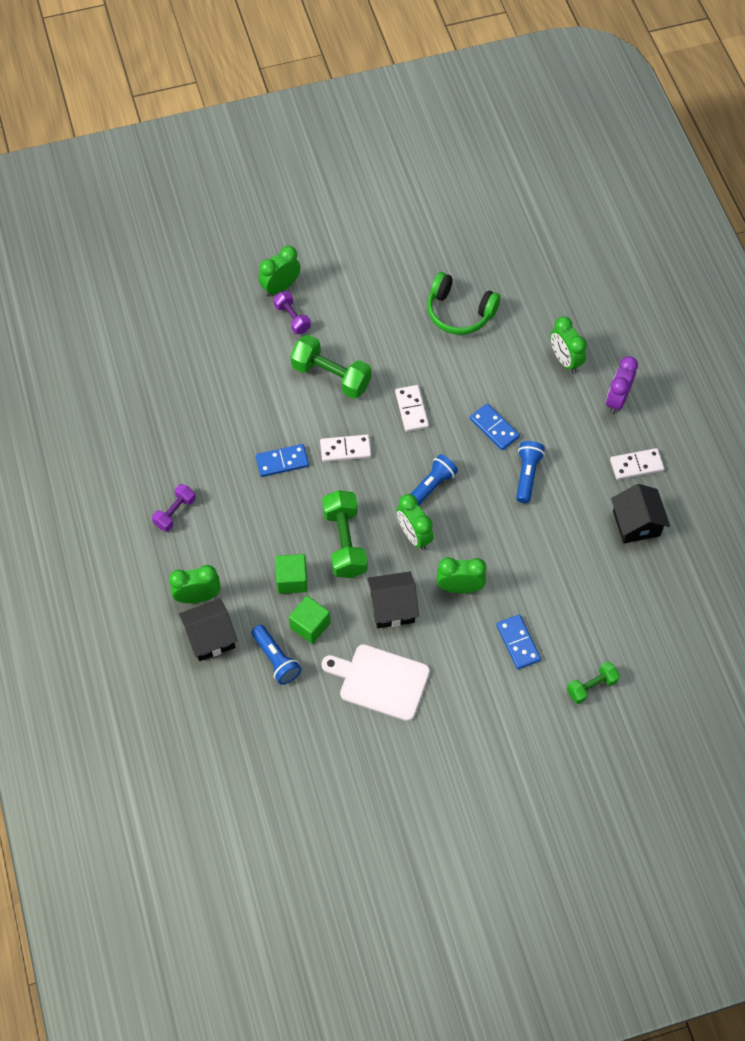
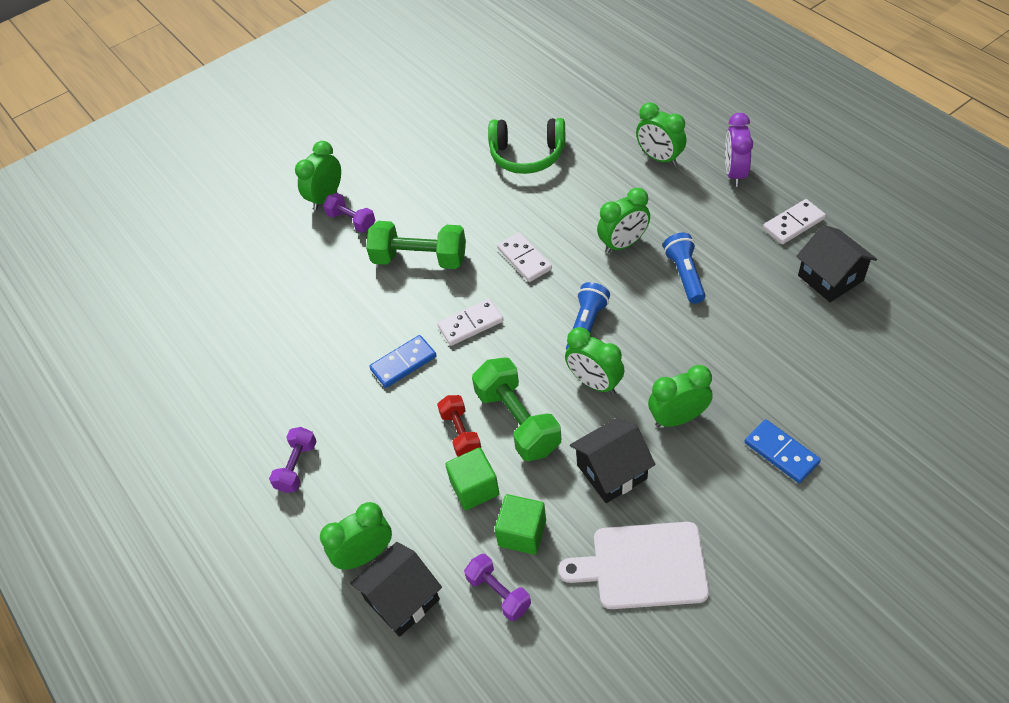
camera: 15 degrees left, 10 degrees down
blue flashlight [251,625,302,685] -> purple dumbbell [464,554,531,621]
blue domino [470,403,520,450] -> green clock [597,188,650,254]
green dumbbell [567,661,620,704] -> none
none -> red dumbbell [437,395,481,457]

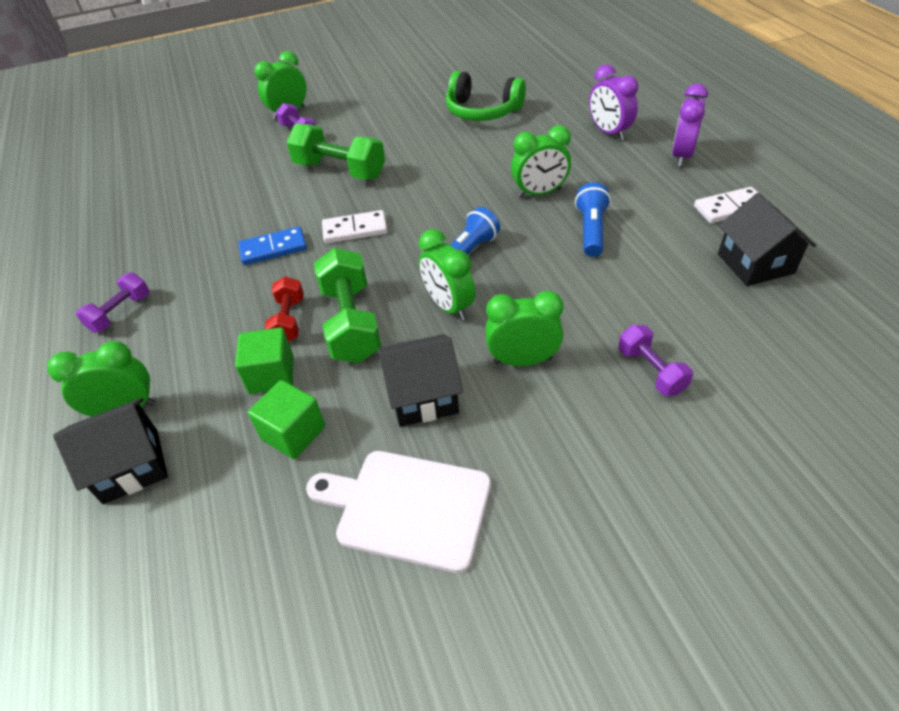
camera: 15 degrees right, 5 degrees down
purple dumbbell [464,554,531,621] -> purple dumbbell moved to [618,325,693,396]
white domino [497,232,552,282] -> none
green clock [636,103,686,166] -> purple clock [589,64,638,140]
blue domino [744,419,821,483] -> none

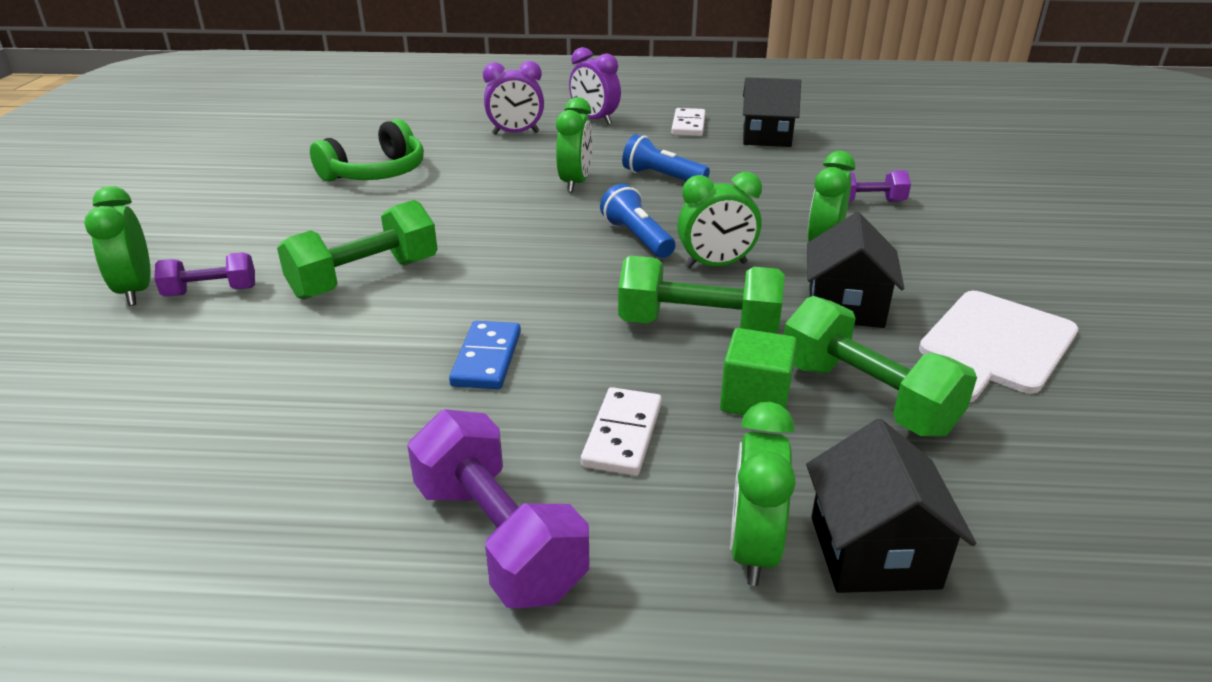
camera: 70 degrees left, 15 degrees down
purple dumbbell [76,272,150,333] -> purple dumbbell [407,409,589,608], size x1.71
green cube [248,380,325,459] -> green dumbbell [784,296,977,437]
red dumbbell [265,276,304,342] -> none
white domino [322,210,387,243] -> white domino moved to [581,387,662,476]

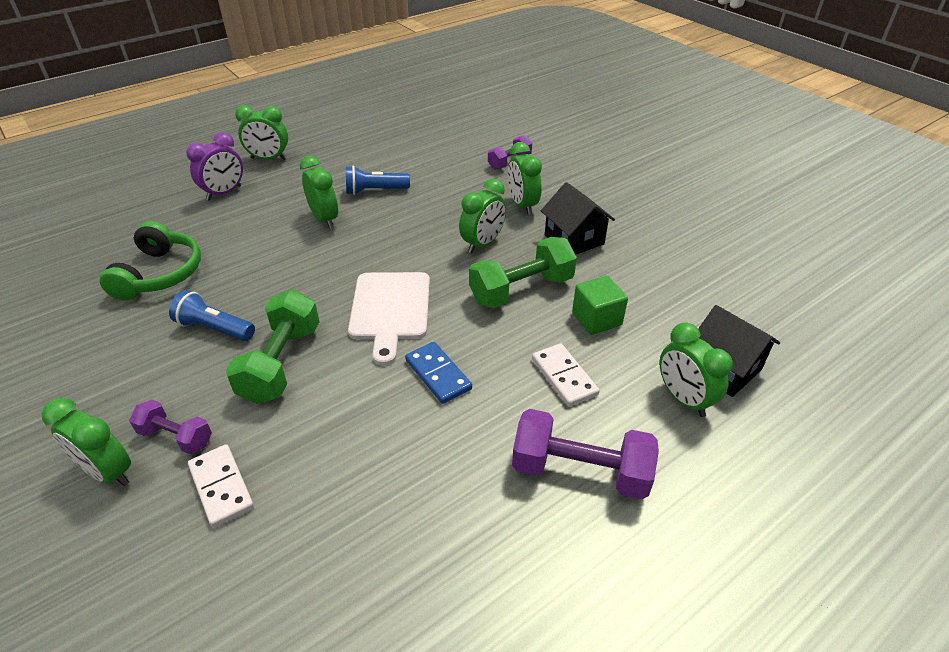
camera: 40 degrees left, 10 degrees up
purple dumbbell [154,252,255,296] -> purple dumbbell turned 75 degrees clockwise [129,400,212,454]
purple clock [569,47,621,125] -> green clock [235,105,288,160]
blue flashlight [600,184,675,258] -> blue flashlight moved to [169,290,255,341]
white domino [671,108,706,136] -> white domino moved to [188,444,254,528]
black house [743,77,801,147] -> none
green dumbbell [784,296,977,437] -> none
white cutting board [919,291,1078,402] -> white cutting board moved to [348,272,430,366]

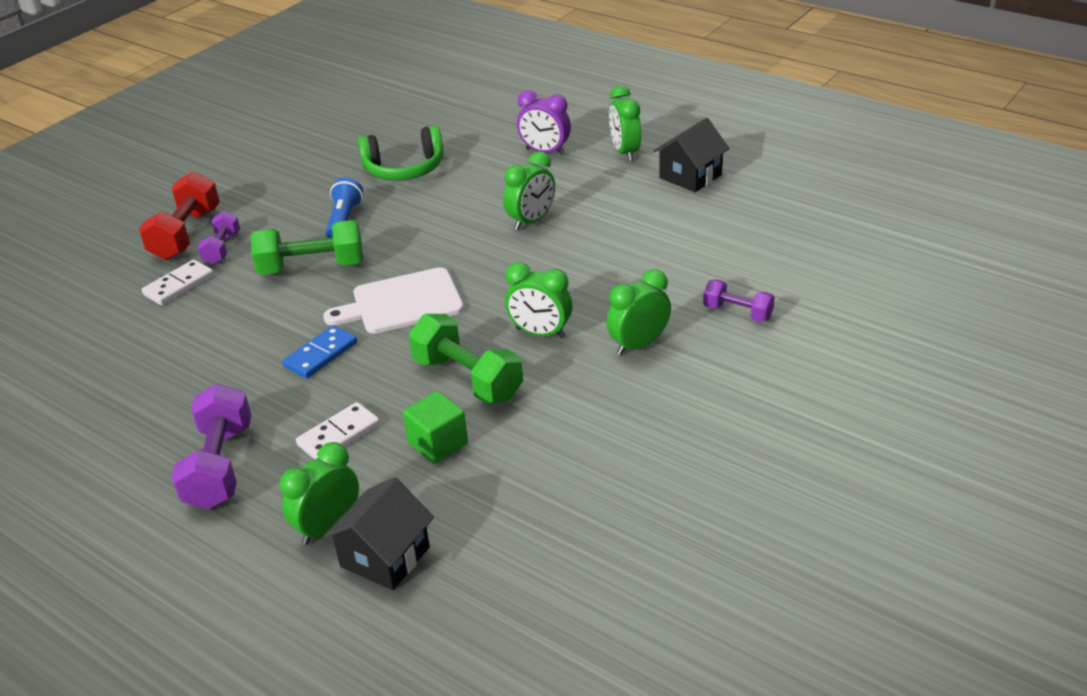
camera: 75 degrees right, 5 degrees down
green clock [42,398,131,486] -> red dumbbell [139,171,220,260]
blue flashlight [346,166,410,195] -> none
black house [541,182,615,255] -> black house moved to [653,118,730,192]

